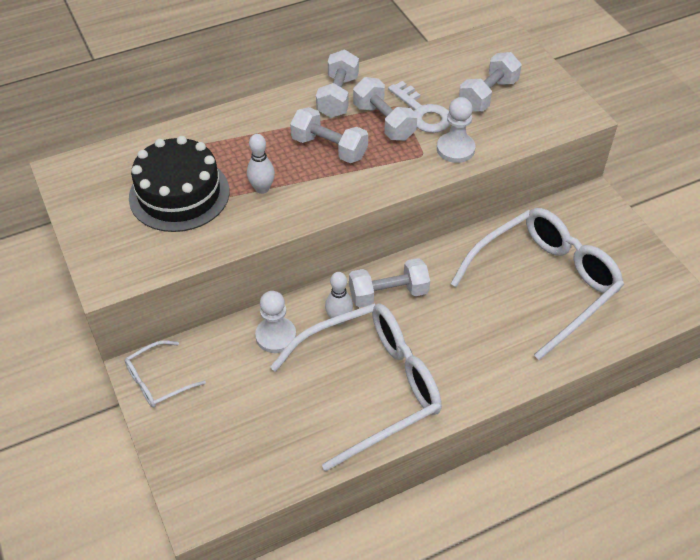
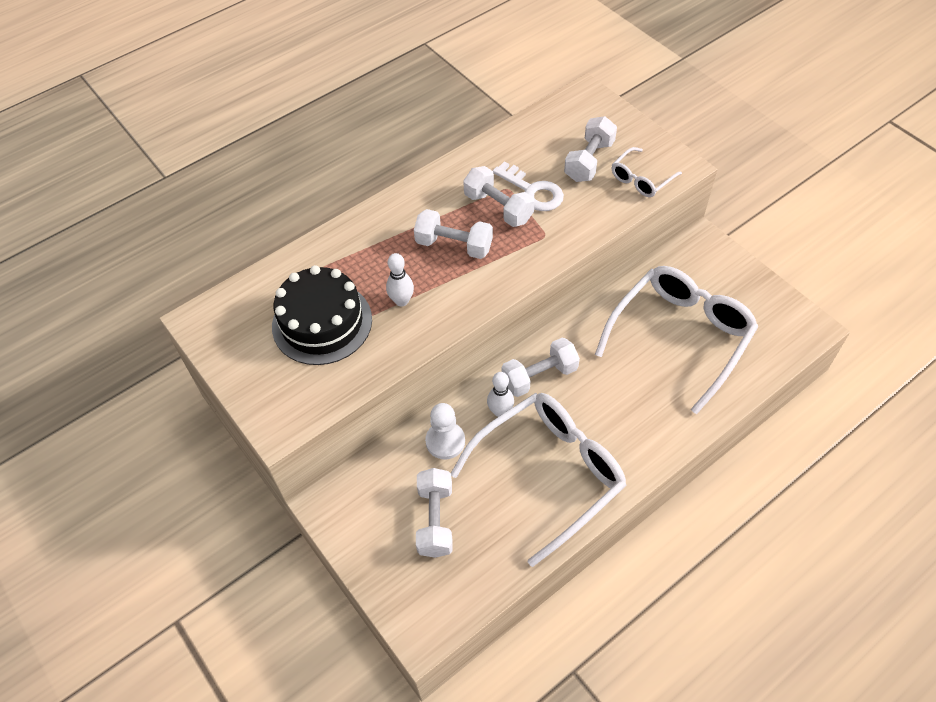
camera: 10 degrees left, 5 degrees up
white glasses [125,340,206,408] -> white glasses moved to [612,147,682,197]
white dumbbell [316,50,359,118] -> white dumbbell moved to [416,468,453,558]
white pawn [437,97,475,163] -> none

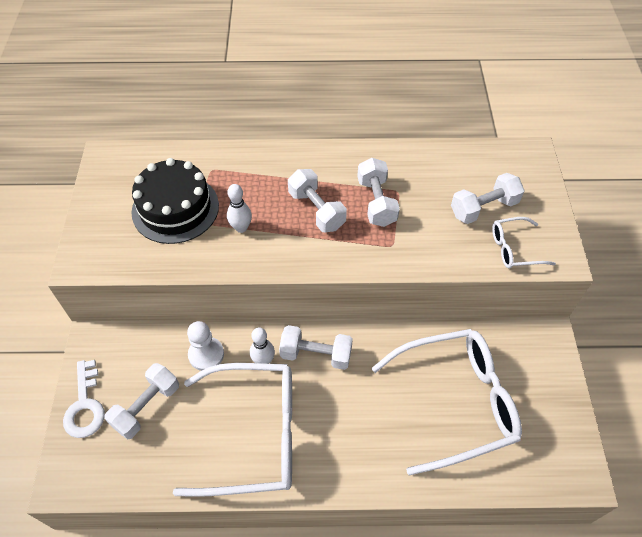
camera: 35 degrees right, 0 degrees up
white key [493,161,564,211] -> white key moved to [63,360,105,438]

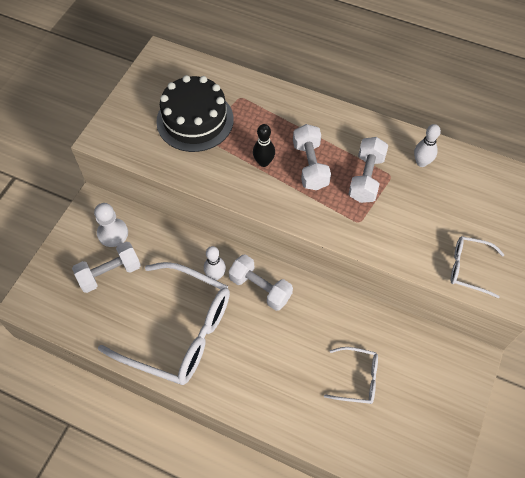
camera: 25 degrees right, 5 degrees up
white key [63,360,105,438] -> none
white pawn [187,321,224,371] -> white pawn moved to [94,203,128,247]
white bowling pin [227,184,252,233] -> white bowling pin moved to [414,124,441,167]
white glasses [371,329,522,475] -> white glasses [324,347,378,404], size x0.47
white dumbbell [451,173,525,224] -> none
none -> black bowling pin [253,124,275,167]

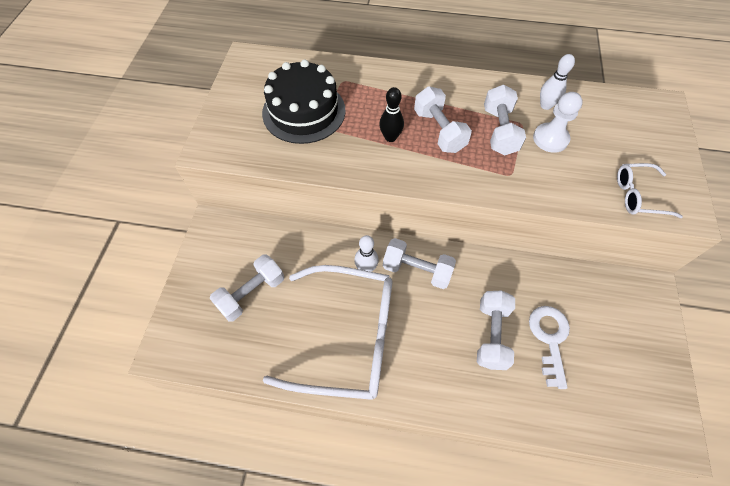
camera: 15 degrees left, 0 degrees up
white pawn [94,203,128,247] -> white pawn moved to [533,92,583,153]
white glasses [324,347,378,404] -> white key [529,306,570,389]
none -> white dumbbell [477,290,515,370]

